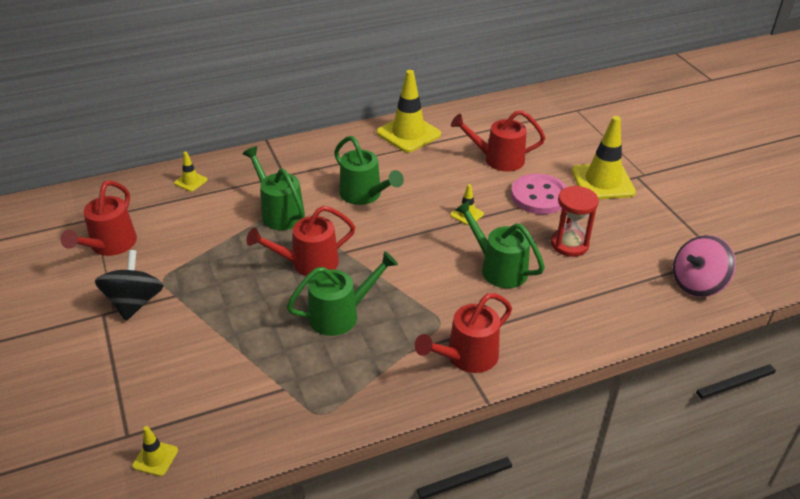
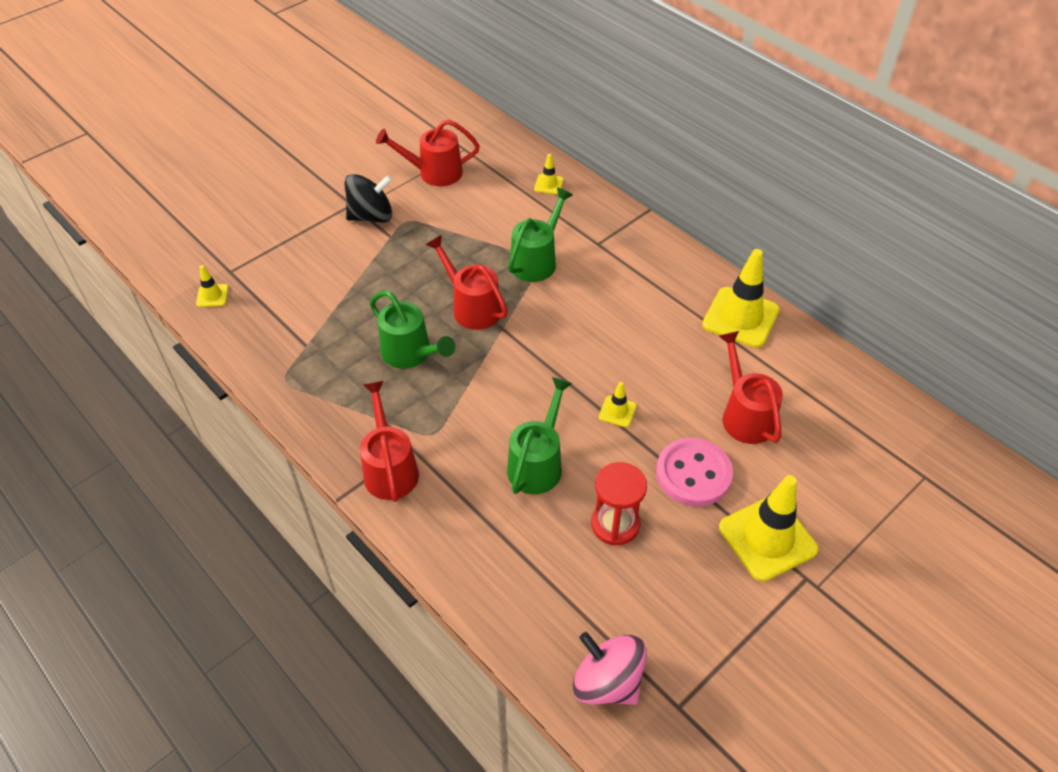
camera: 70 degrees right, 10 degrees up
green watering can [334,136,404,205] -> none
red watering can [415,293,512,373] -> red watering can turned 45 degrees clockwise [360,381,419,502]

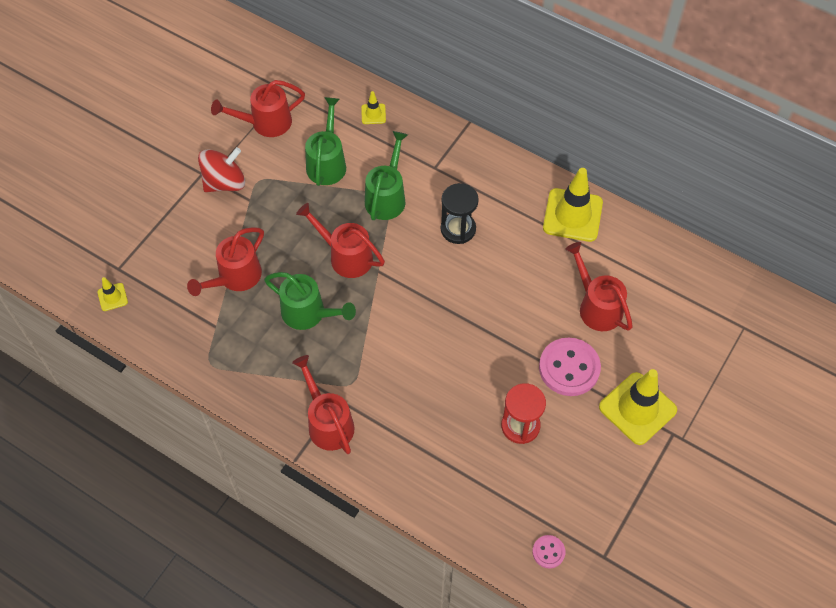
camera: 15 degrees left, 10 degrees up
black spinning top [345,174,392,223] -> red spinning top [198,147,245,192]
green watering can [507,377,573,494] -> green watering can moved to [305,97,346,186]
pink spinning top [573,632,647,705] -> pink button [532,535,565,568]
yellow traffic cone [599,382,637,427] -> none
none -> red watering can [187,227,264,296]
none -> black hourglass [441,183,479,244]

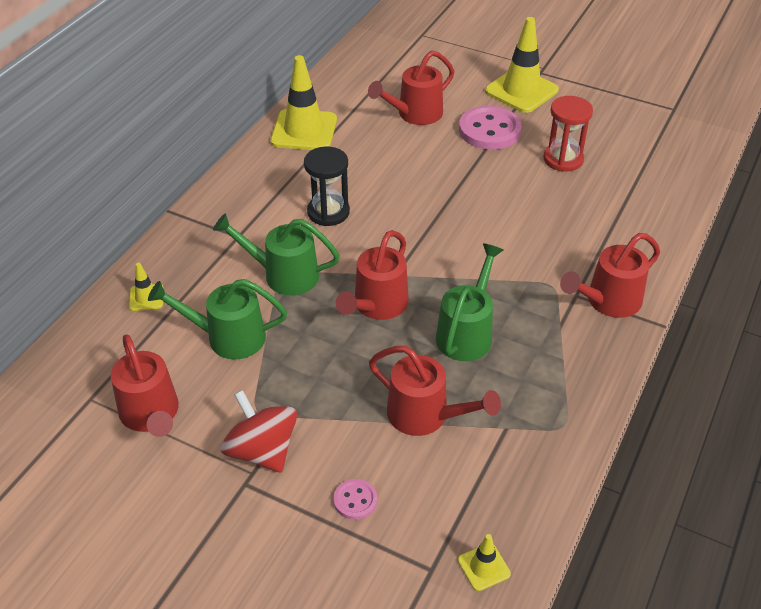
camera: 95 degrees left, 15 degrees down
pink button [532,535,565,568] -> pink button moved to [334,479,377,520]

